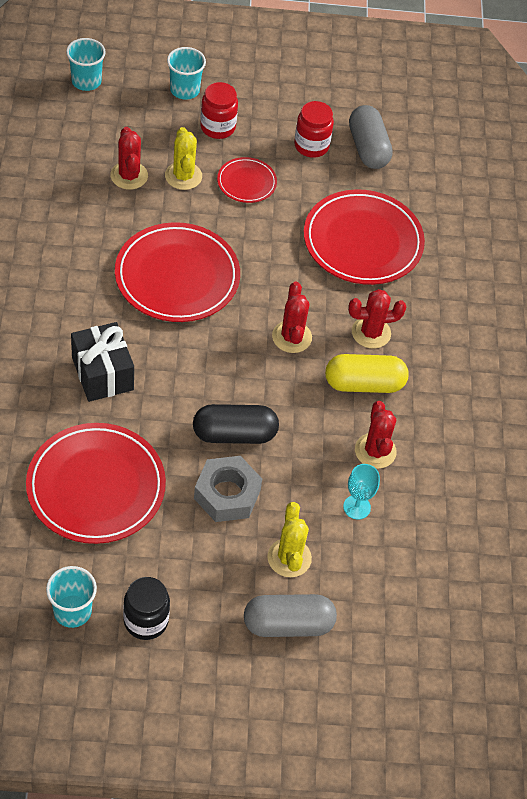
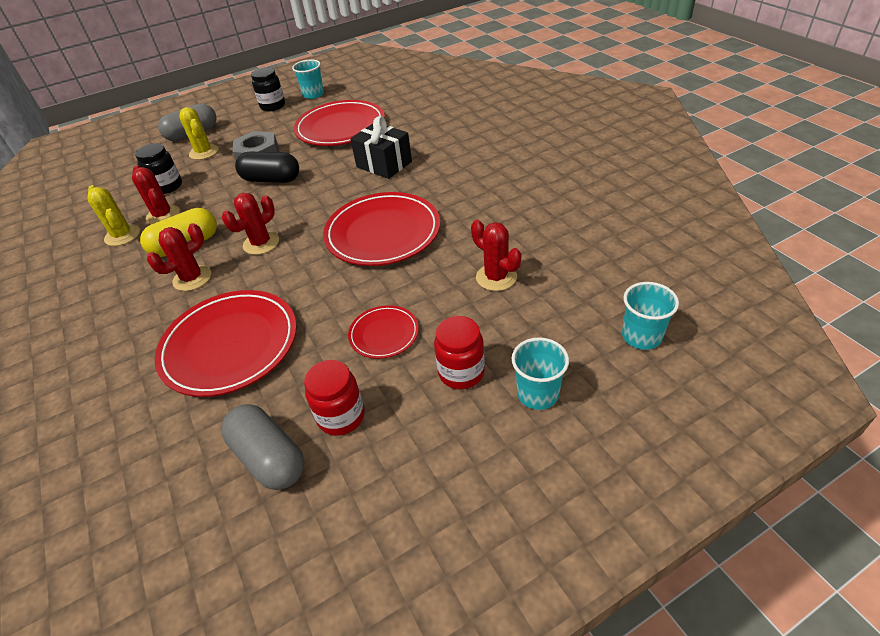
camera: 160 degrees right, 10 degrees down
yellow cactus [165,127,202,190] -> yellow cactus moved to [87,185,140,246]
black capsule [193,404,279,444] -> black capsule turned 45 degrees clockwise [235,152,299,183]
red cactus [272,282,312,353] -> red cactus turned 75 degrees clockwise [222,193,279,255]
turquoise goblet [343,464,380,520] -> black jar [135,143,182,194]

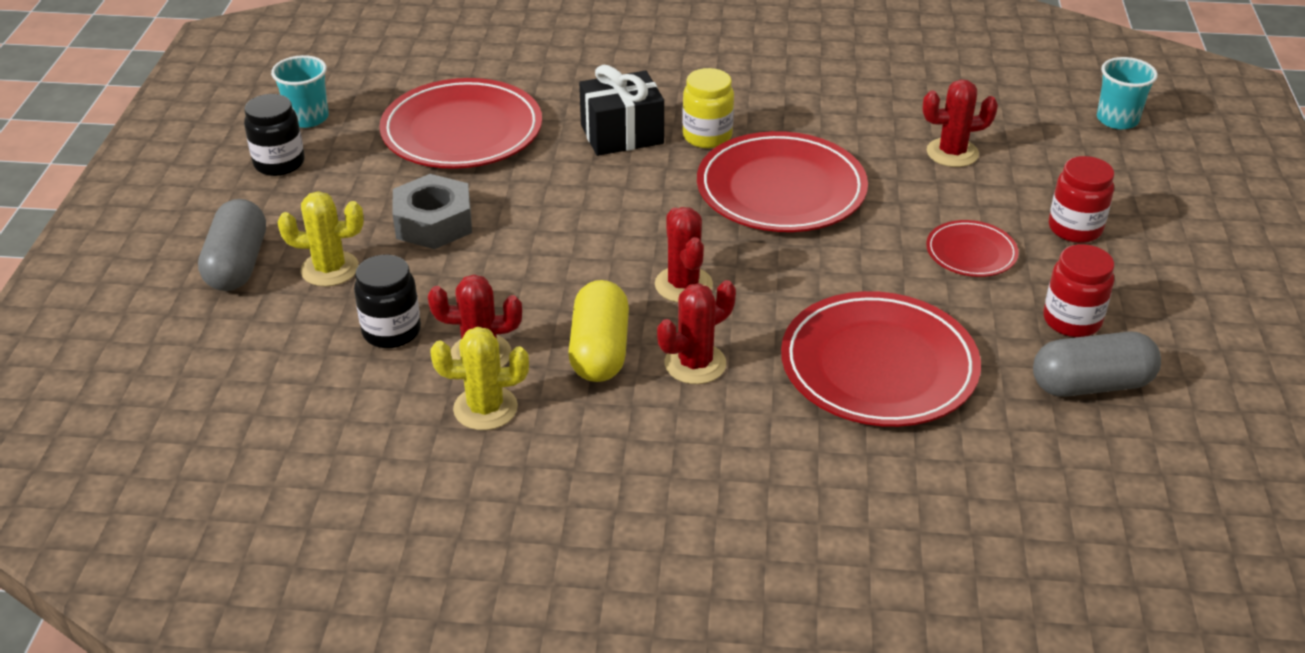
camera: 60 degrees left, 5 degrees down
red cactus [147,223,211,291] -> red cactus turned 60 degrees clockwise [657,280,736,384]
black capsule [235,152,299,183] -> none
turquoise cup [512,337,569,410] -> none
none -> yellow jar [682,68,734,148]

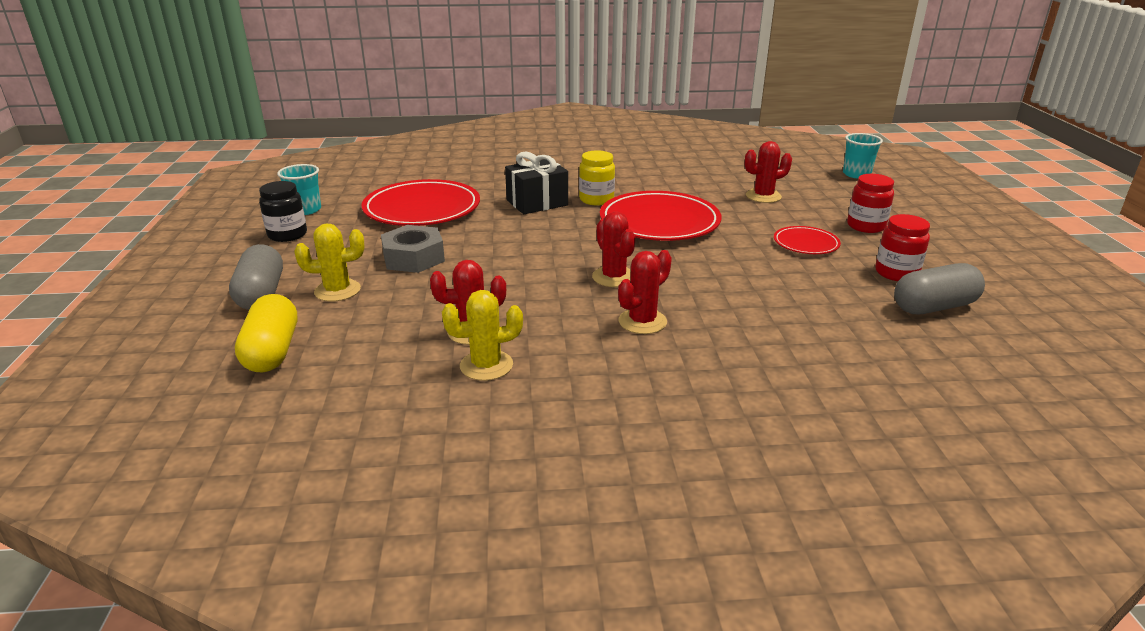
camera: 10 degrees left, 10 degrees down
black jar [354,255,421,348] -> none
yellow capsule [568,280,629,382] -> yellow capsule moved to [235,294,297,372]
red plate [781,291,981,427] -> none

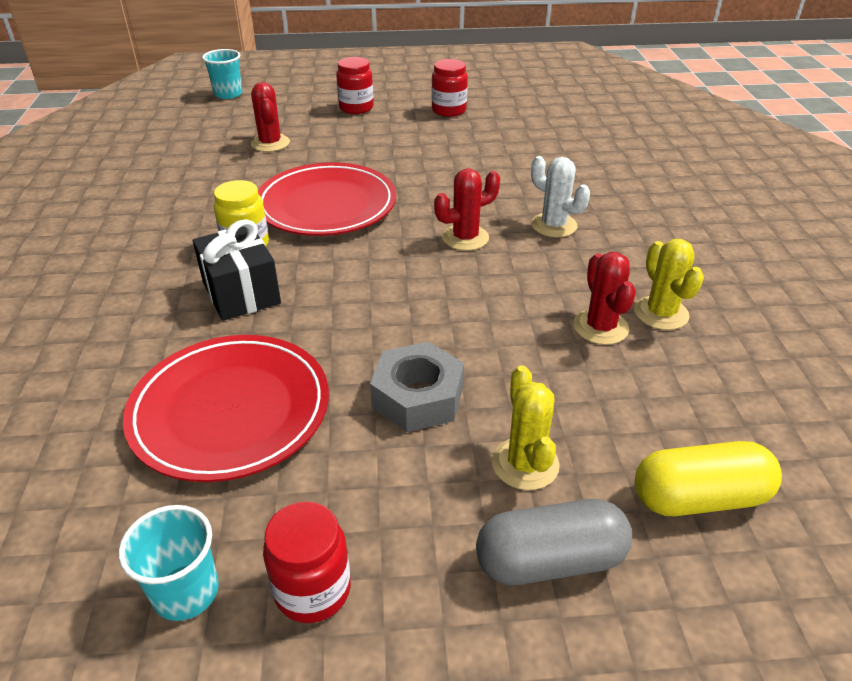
camera: 90 degrees left, 10 degrees up
black jar [259,181,307,242] -> red jar [263,501,351,623]
red cactus [618,250,672,334] -> white cactus [531,156,590,237]
red plate [774,226,841,254] -> none
grey capsule [894,263,985,314] -> none

